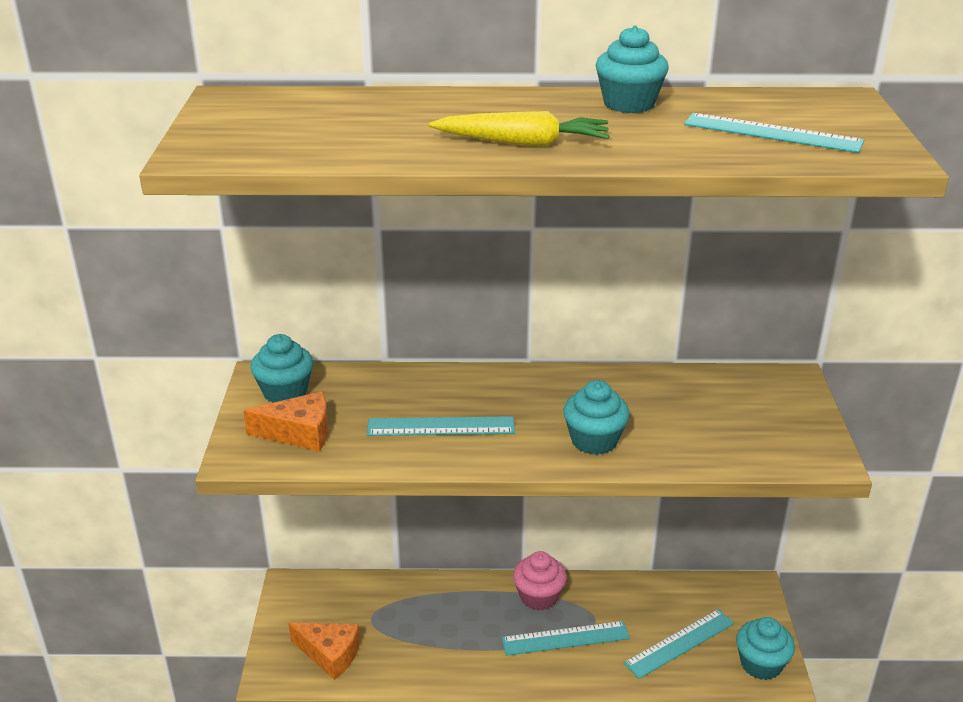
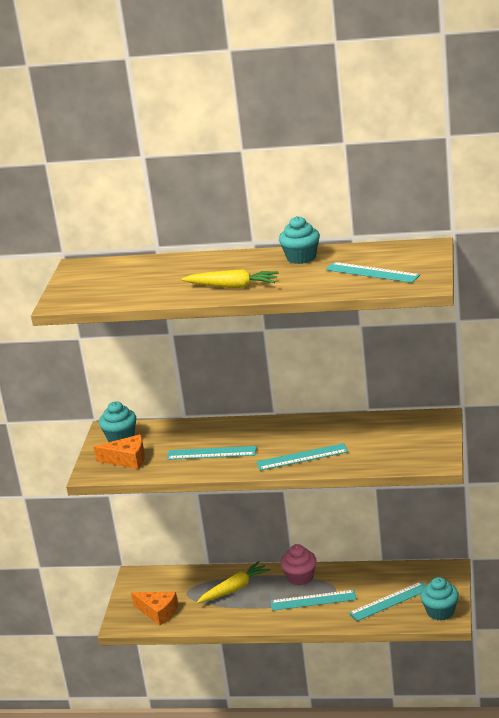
camera: 10 degrees right, 5 degrees down
turquoise cupcake [563,380,630,455] -> turquoise ruler [256,443,348,471]
none -> yellow carrot [197,561,270,603]

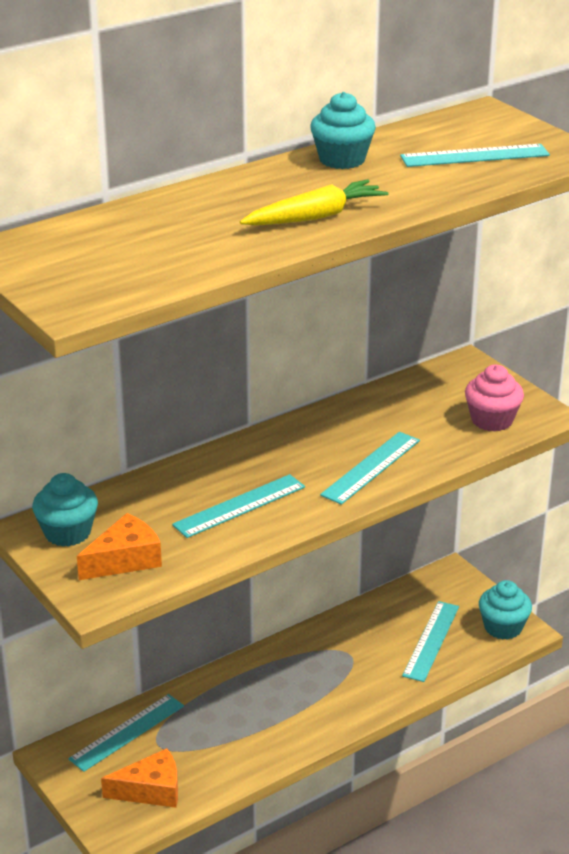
camera: 45 degrees left, 5 degrees up
yellow carrot [197,561,270,603] -> none
turquoise ruler [271,590,356,611] -> turquoise ruler moved to [68,694,184,772]
pink cupcake [280,544,317,586] -> pink cupcake moved to [465,365,524,432]

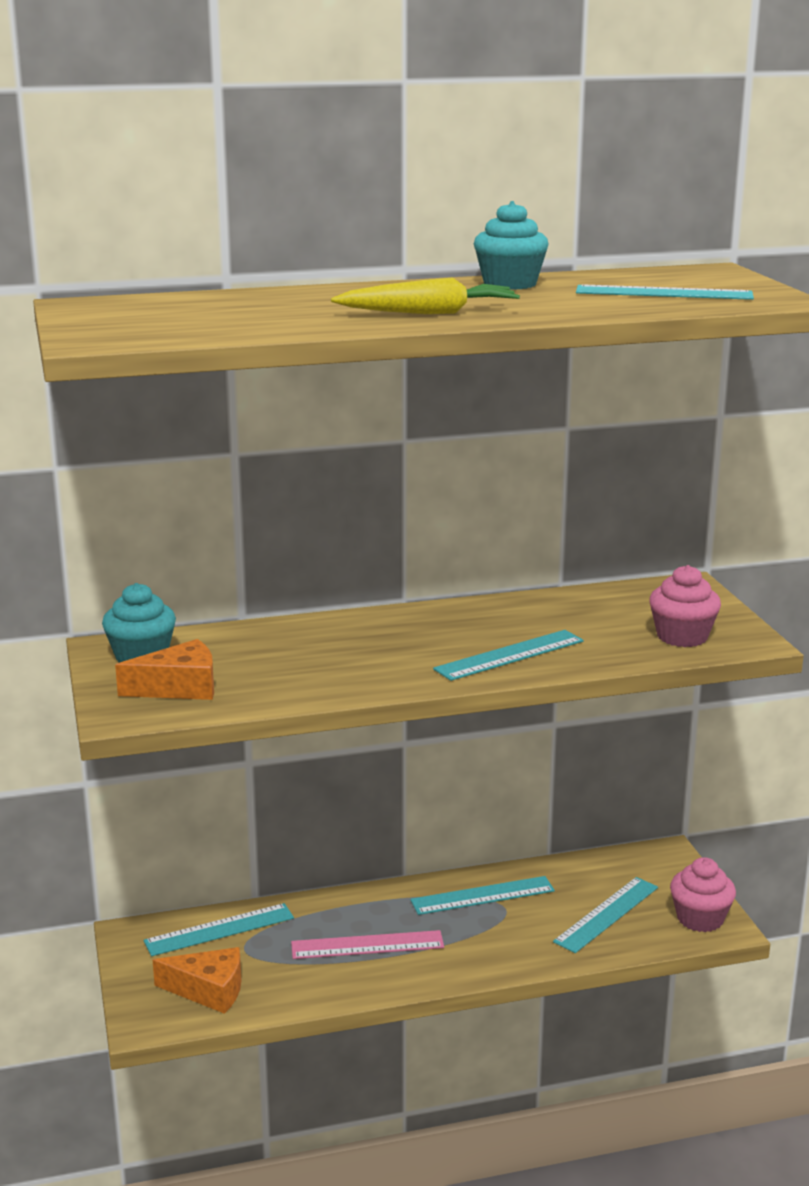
camera: 20 degrees right, 10 degrees down
turquoise ruler [172,474,305,538] -> turquoise ruler moved to [410,876,555,915]
turquoise cupcake [479,580,532,640] -> pink cupcake [670,857,736,932]
none -> pink ruler [291,930,444,959]

